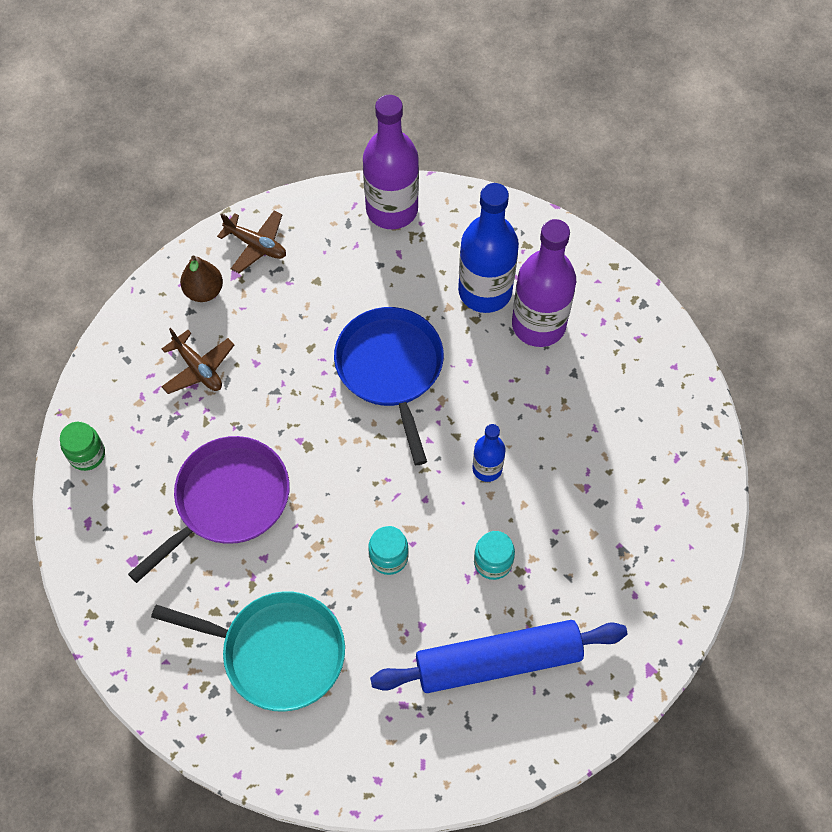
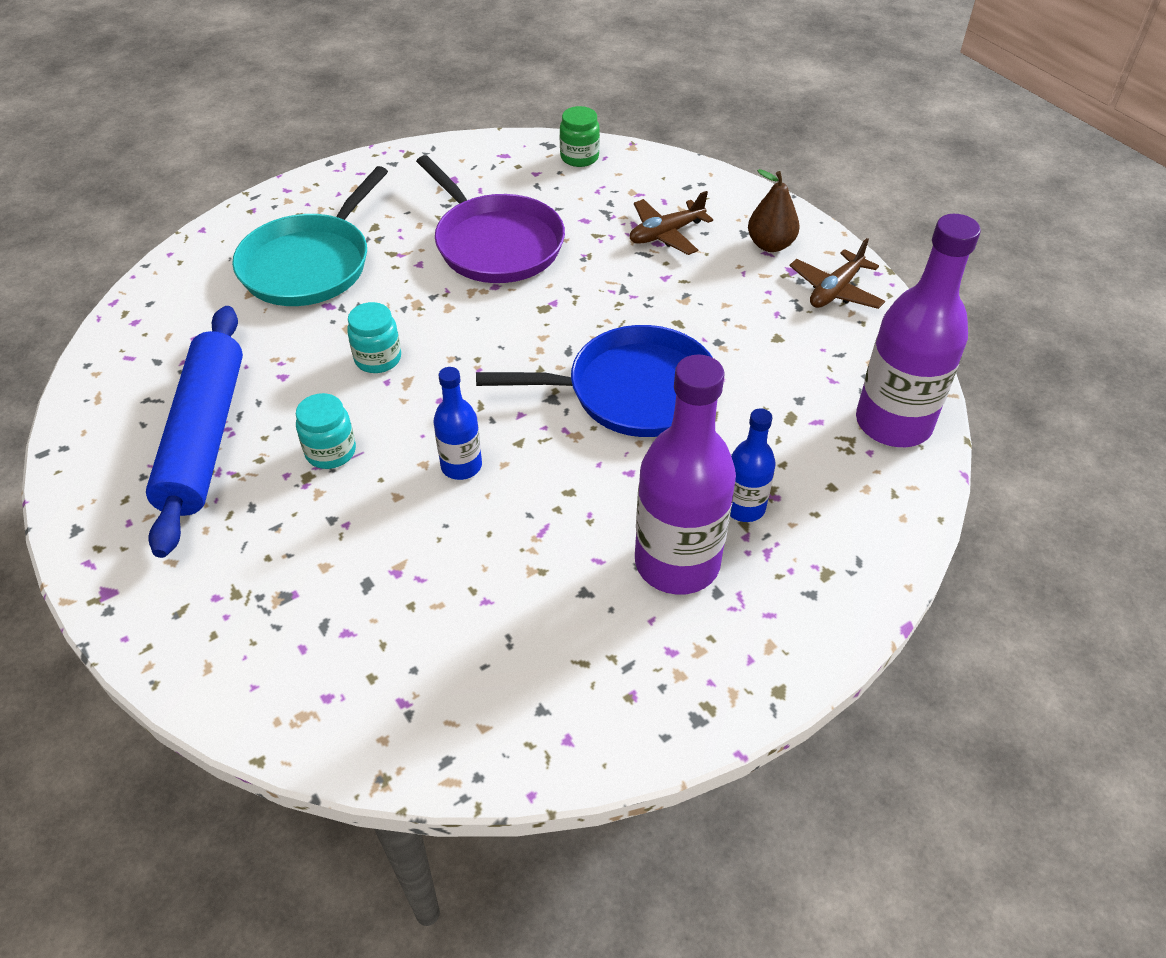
camera: 100 degrees right, 15 degrees down
blue bottle [458,183,519,313] -> blue bottle [730,408,776,522], size x0.52

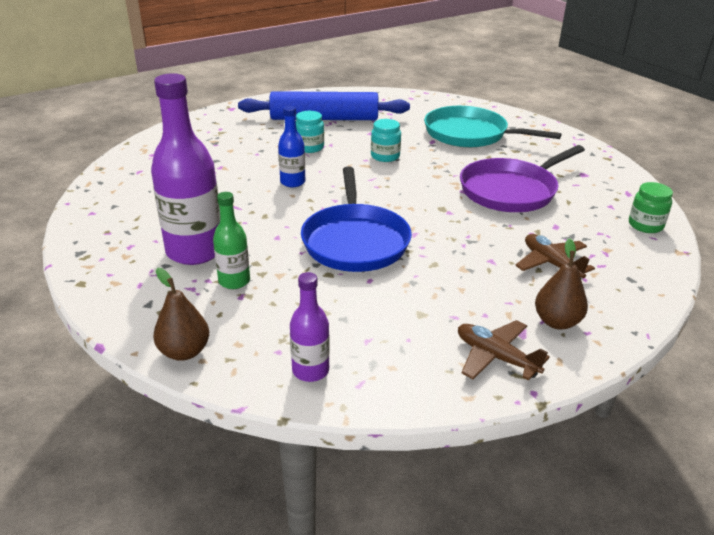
camera: 90 degrees right, 15 degrees down
blue bottle [730,408,776,522] -> green bottle [213,192,250,289]
purple bottle [856,214,981,447] -> purple bottle [290,272,330,382], size x0.52
none -> brown pear [153,268,209,361]

